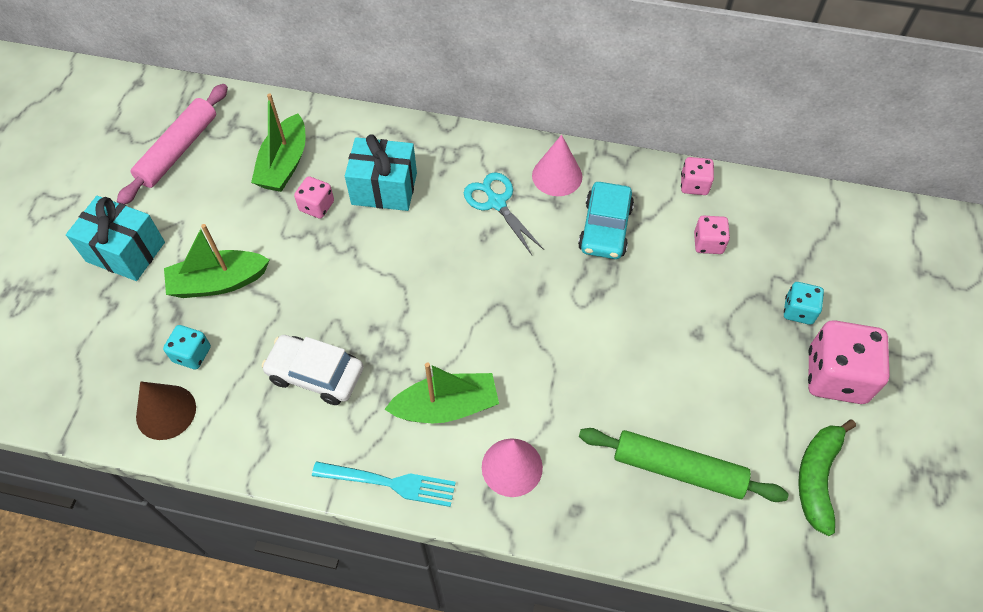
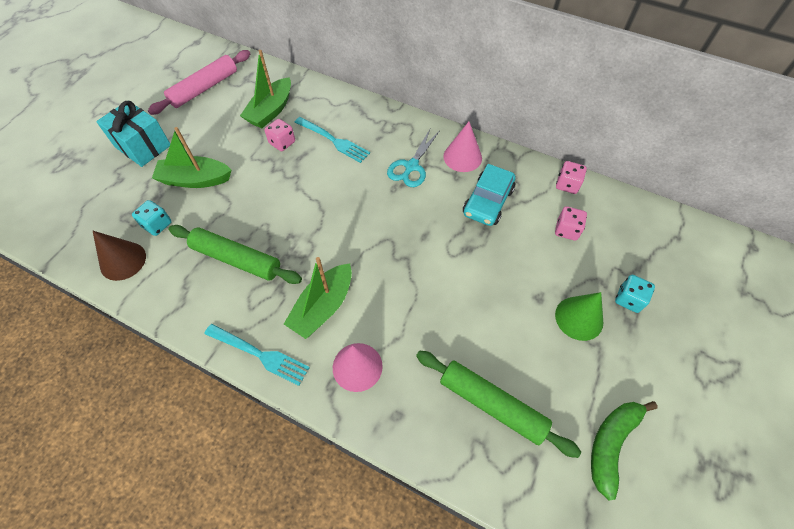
camera: 15 degrees right, 0 degrees up
white car [262,335,363,405] -> green rolling pin [169,225,302,284]
turquoise gift [345,134,417,211] -> turquoise fork [294,117,370,163]
green boat [384,362,499,423] -> green boat turned 120 degrees clockwise [284,257,352,339]
turquoise scissors [464,172,544,255] -> turquoise scissors turned 135 degrees counterclockwise [387,129,439,187]
pink dice [808,320,890,404] -> none
none -> green cone [555,292,603,341]

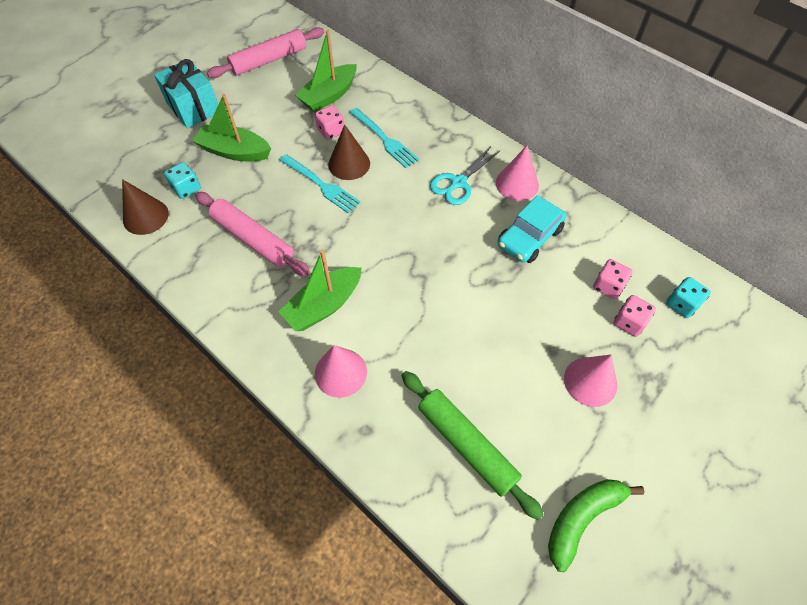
camera: 15 degrees right, 0 degrees up
green rolling pin [169,225,302,284] -> pink rolling pin [195,192,310,276]
turquoise fork [204,324,310,386] -> turquoise fork moved to [279,154,361,213]
green cone [555,292,603,341] -> pink cone [564,355,617,407]
pink dice [556,161,587,194] -> pink dice moved to [614,295,656,337]
turquoise dice [615,275,655,313] -> turquoise dice moved to [666,277,711,318]
none -> brown cone [328,124,370,180]

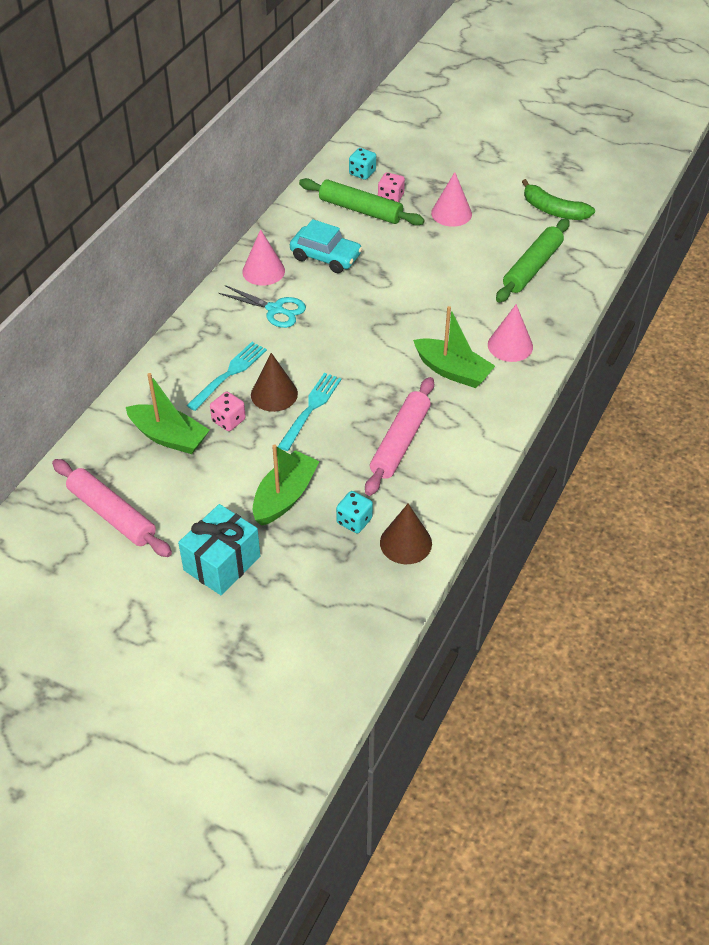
camera: 105 degrees left, 10 degrees down
green boat [193,94,271,161] -> green boat turned 150 degrees counterclockwise [253,445,320,526]
pink dice [593,259,633,299] -> green rolling pin [299,178,425,226]

